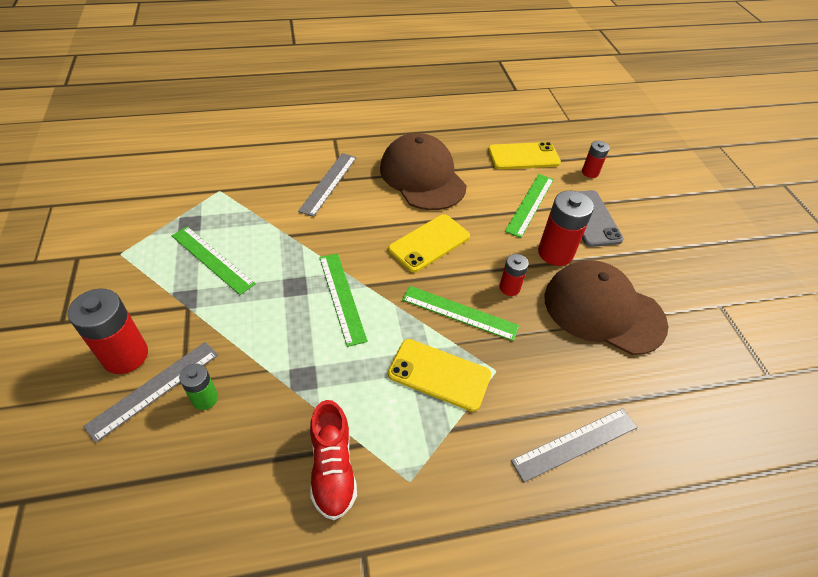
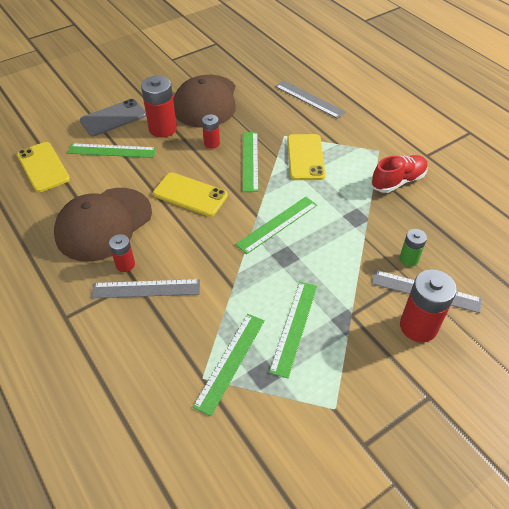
camera: 110 degrees left, 0 degrees up
red battery [582,141,609,178] -> red battery moved to [109,234,135,272]
none -> green ruler [193,314,265,416]

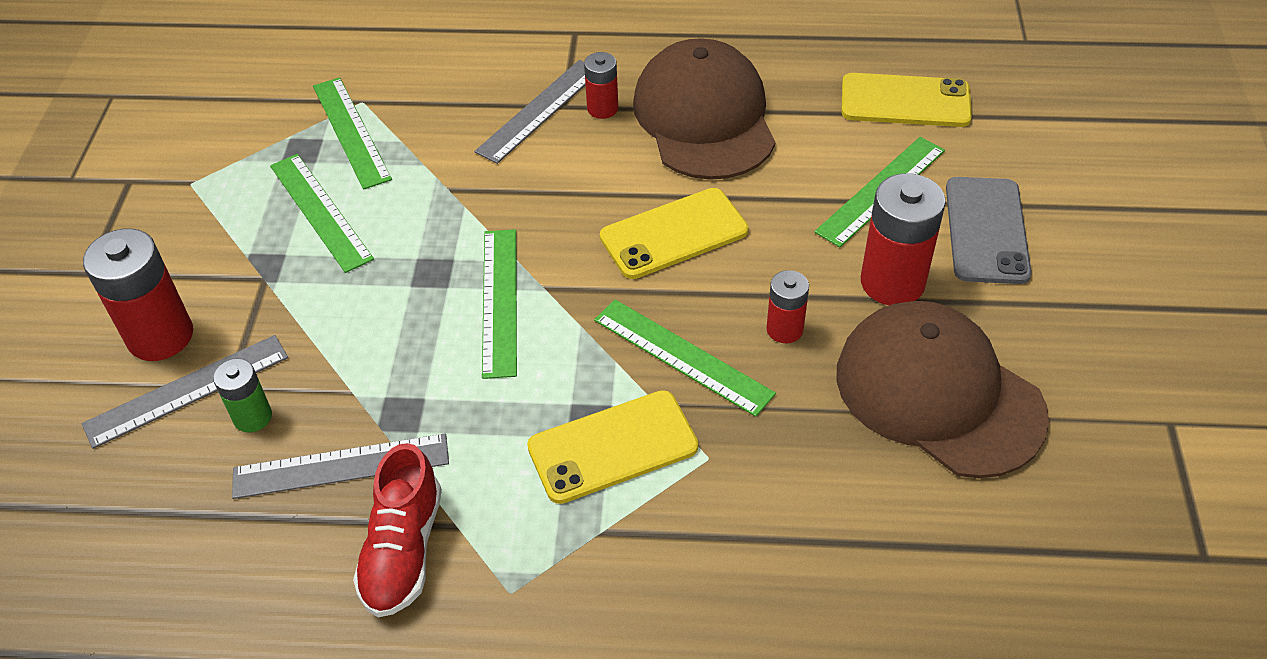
camera: 130 degrees right, 0 degrees up
grey ruler [275,81,346,119] -> grey ruler moved to [232,434,449,499]
yellow phone [287,134,326,180] -> yellow phone turned 60 degrees counterclockwise [527,390,698,504]

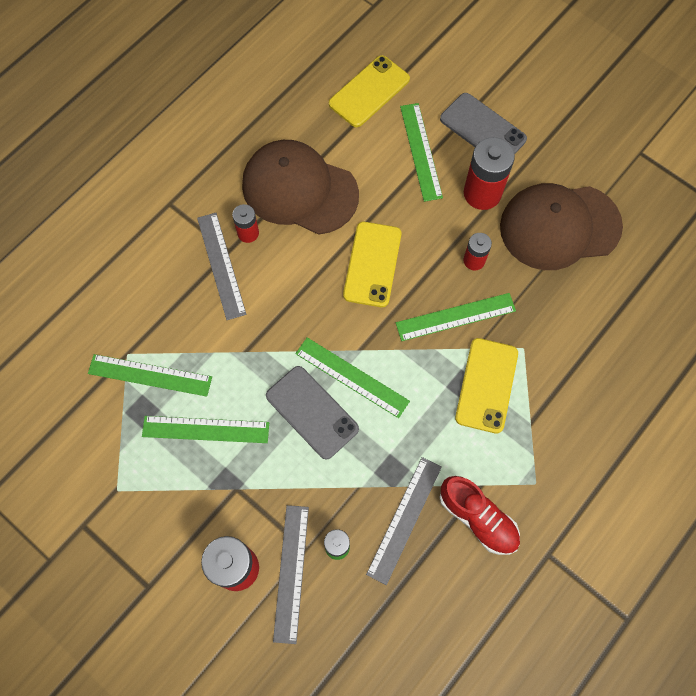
camera: 55 degrees left, 20 degrees up
none -> grey phone [266,366,359,459]

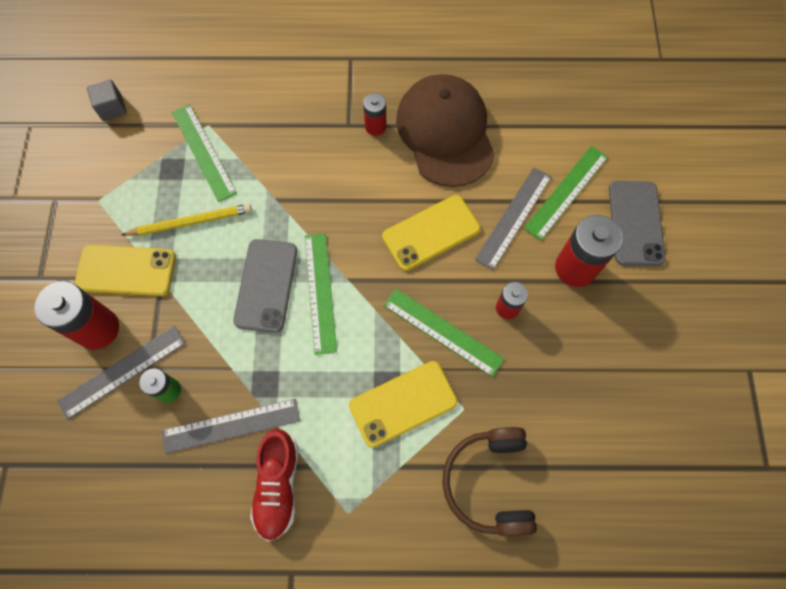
camera: 50 degrees right, 0 degrees up
green ruler [142,416,269,443] -> yellow pencil [121,204,252,236]
grey ruler [197,213,247,320] -> grey ruler moved to [475,167,552,270]
yellow phone [329,55,410,127] -> yellow phone moved to [74,245,176,296]
brown cap [500,183,623,270] -> none
none -> grey cube [87,80,127,121]
none -> brown headphones [442,427,537,536]

